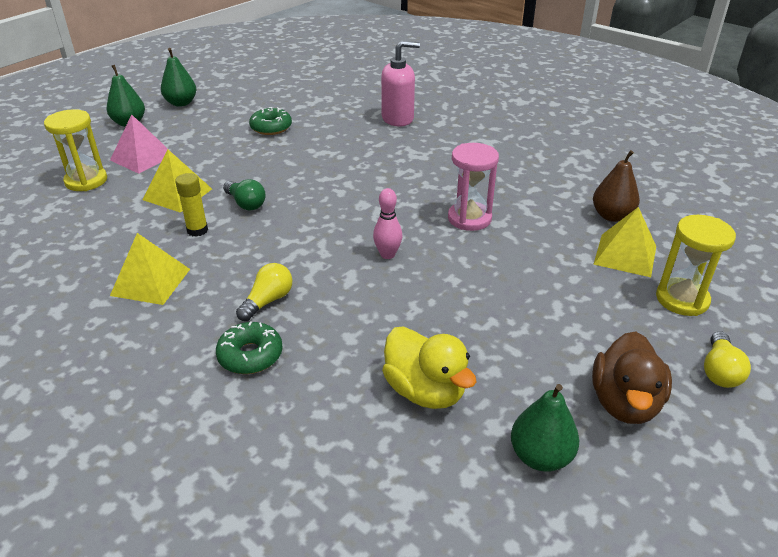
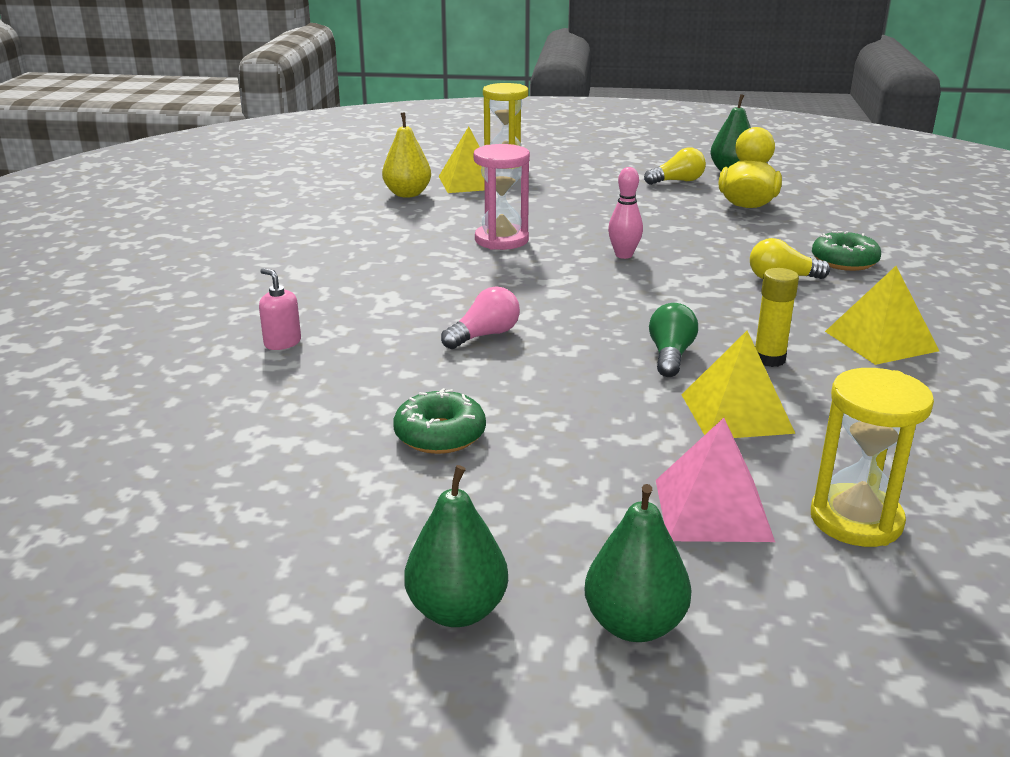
camera: 125 degrees left, 10 degrees down
pink soap dispenser [381,41,420,126] -> pink soap dispenser [259,268,301,350], size x0.52
brown duck [592,332,672,424] -> none
brown pear [593,150,640,222] -> yellow pear [382,113,431,198]
yellow light bulb [704,331,751,388] -> yellow light bulb moved to [644,147,706,185]
none -> pink light bulb [441,287,520,349]

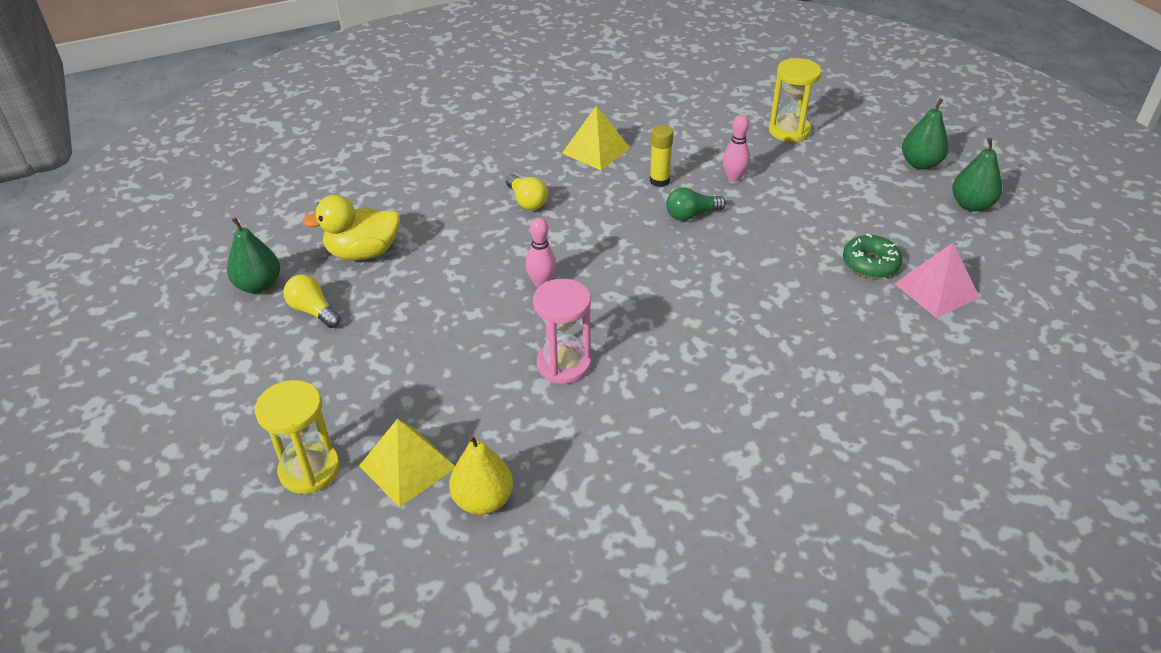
camera: 120 degrees left, 15 degrees up
pink soap dispenser [259,268,301,350] -> none
pink light bulb [441,287,520,349] -> none
pink pyramid [656,418,775,542] -> pink pyramid moved to [894,243,980,318]
yellow pyramid [681,331,796,438] -> pink bowling pin [723,115,750,182]
green donut [812,231,881,271] -> none

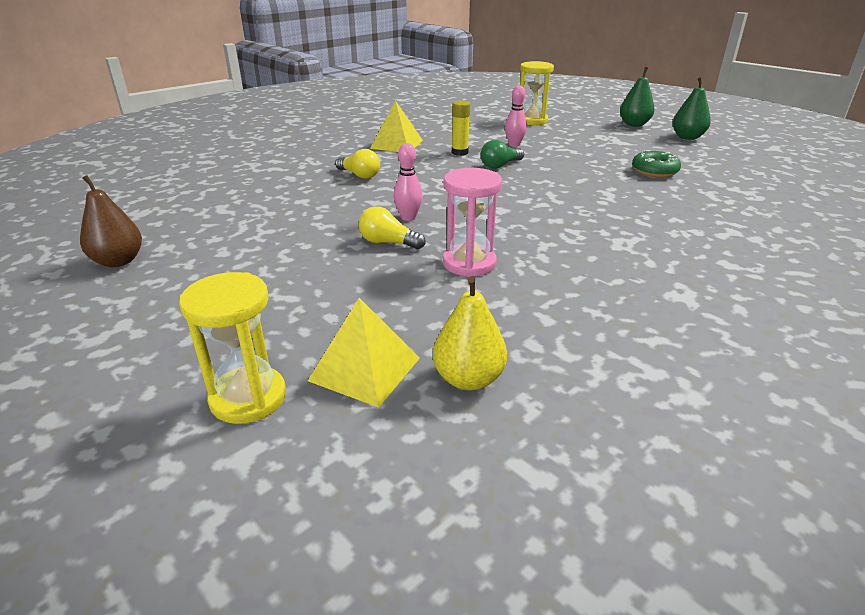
camera: 20 degrees left, 10 degrees down
green pear [227,217,280,293] -> brown pear [80,175,142,267]
yellow light bulb [283,274,341,328] -> yellow light bulb moved to [359,206,426,249]
yellow duck [302,195,400,260] -> none
pink pyramid [894,243,980,318] -> none

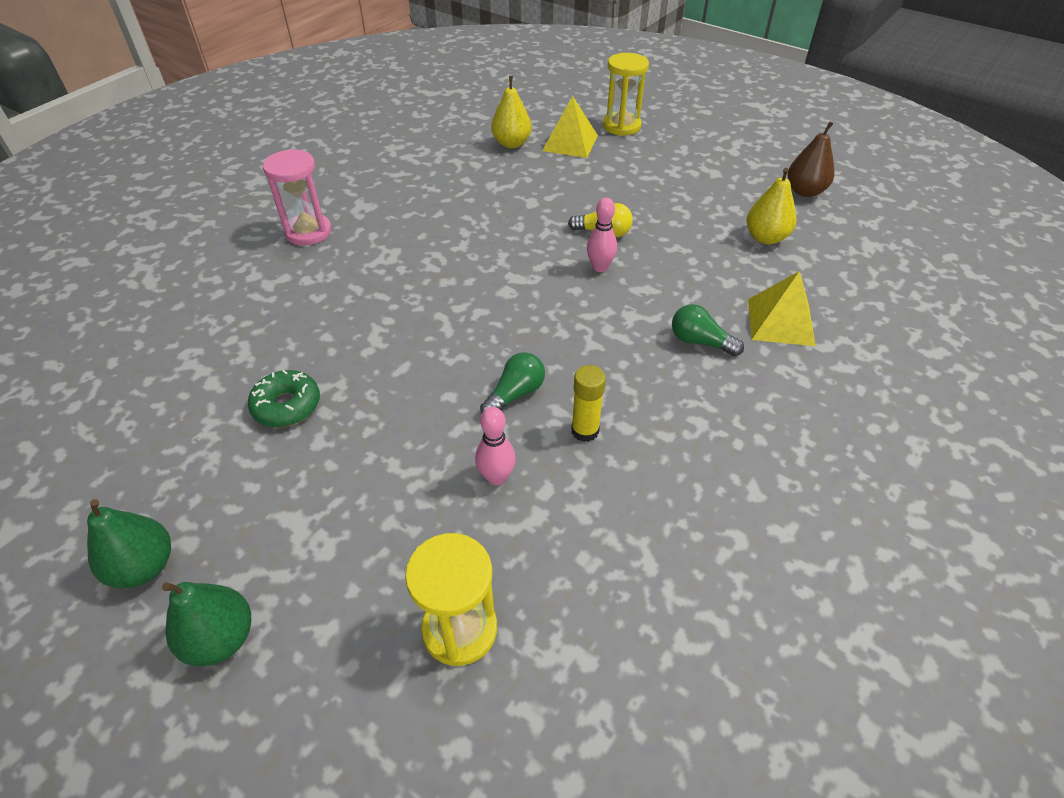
camera: 170 degrees right, 15 degrees up
yellow light bulb [335,149,380,179] -> green light bulb [672,304,744,356]
yellow pyramid [370,100,423,152] -> yellow pyramid moved to [748,271,816,346]
pink hourglass [443,168,502,277] -> pink hourglass moved to [263,149,332,245]
none -> yellow pear [746,168,796,244]

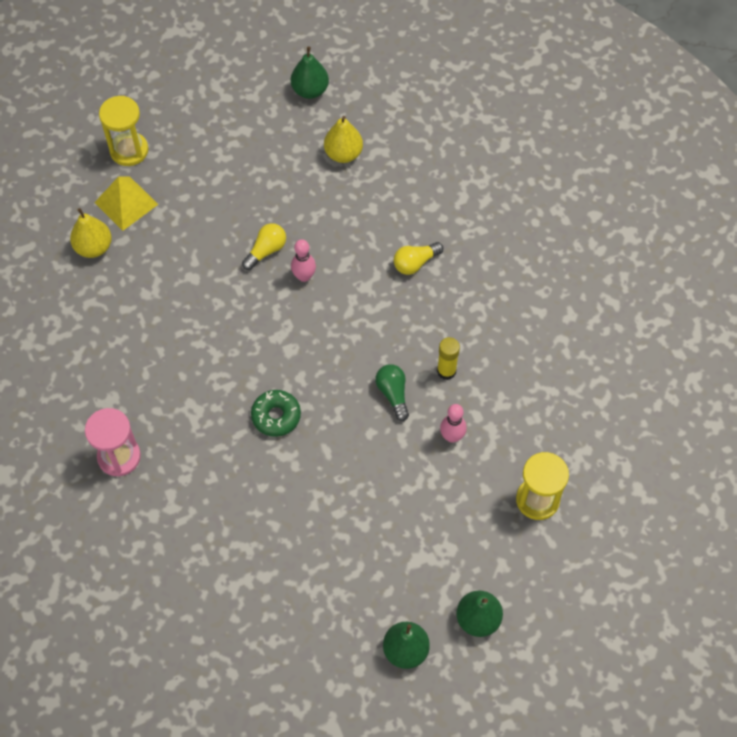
camera: 60 degrees left, 15 degrees up
green donut [248,370,320,427] -> green donut moved to [251,390,301,437]
green light bulb [672,304,744,356] -> yellow light bulb [394,242,443,275]
yellow pyramid [748,271,816,346] -> none
brown pear [788,122,834,197] -> green pear [291,47,329,99]

